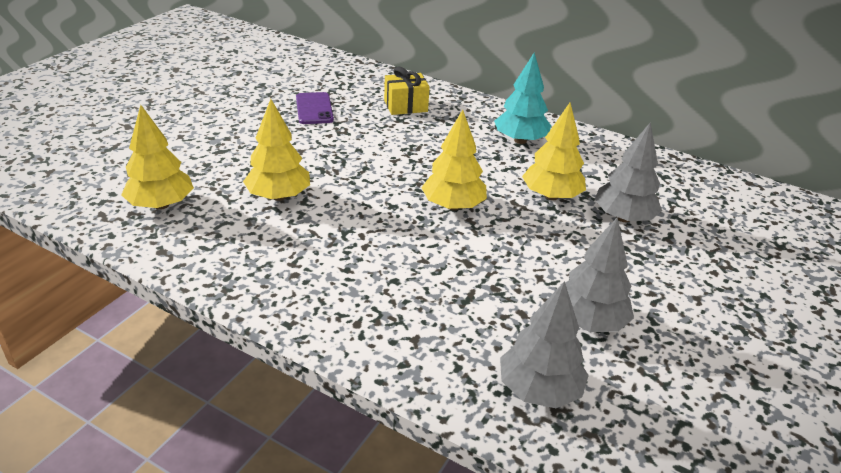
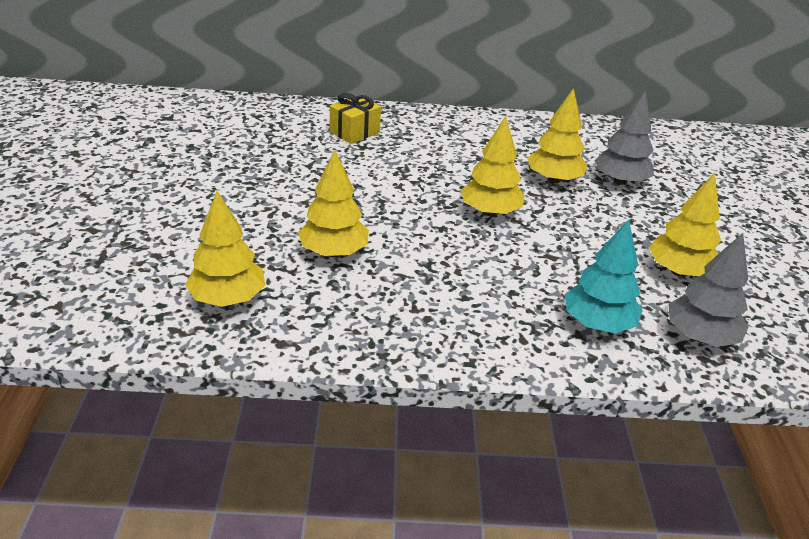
camera: 30 degrees left, 0 degrees up
purple phone [296,92,334,124] -> none
turquoise tree [494,52,551,144] -> turquoise tree moved to [565,219,643,333]
grey tree [565,217,634,332] -> yellow tree [649,173,721,277]

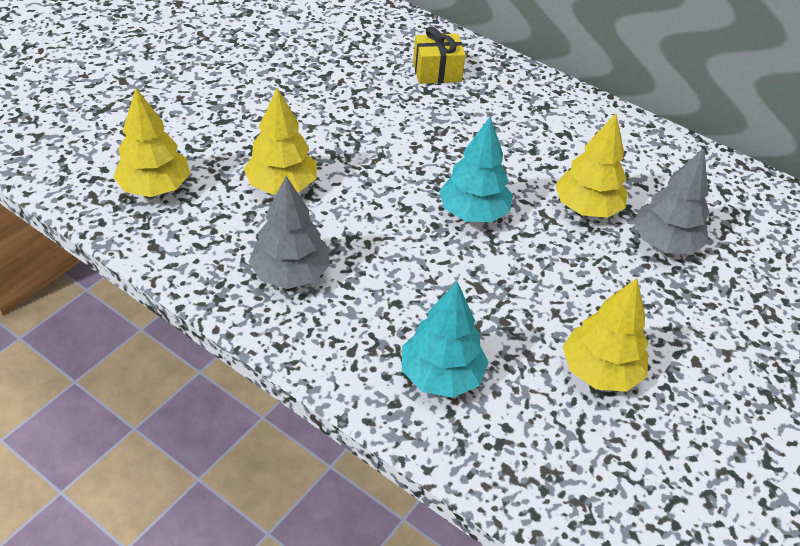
camera: 35 degrees right, 10 degrees up
yellow tree [461,116,525,216] -> turquoise tree [439,117,512,222]
grey tree [668,233,749,347] -> grey tree moved to [249,176,330,289]

